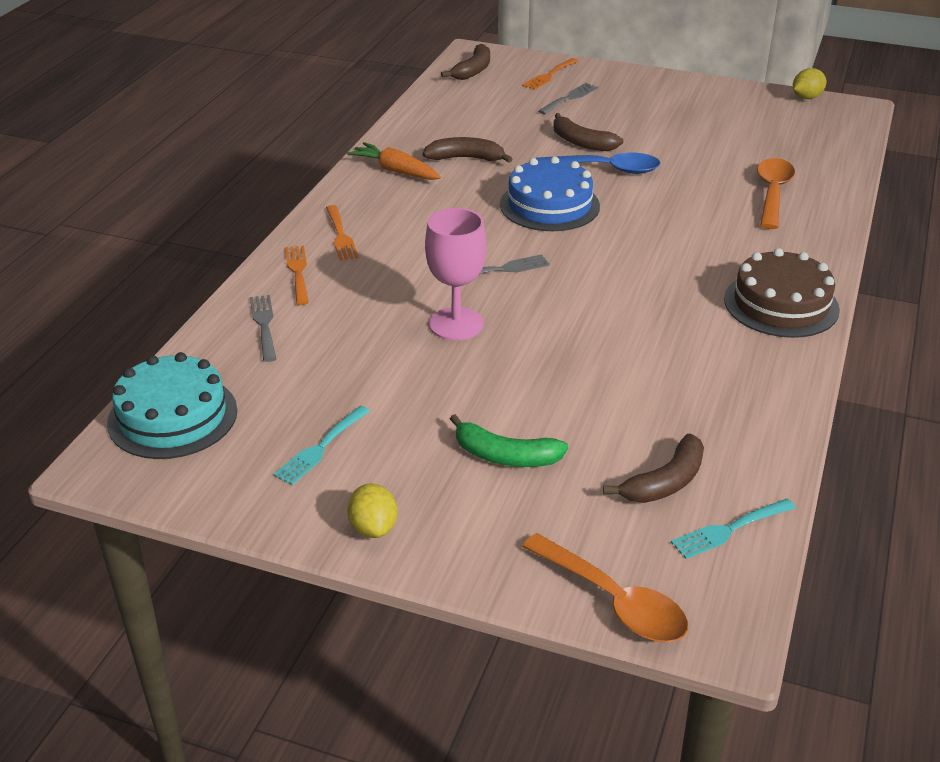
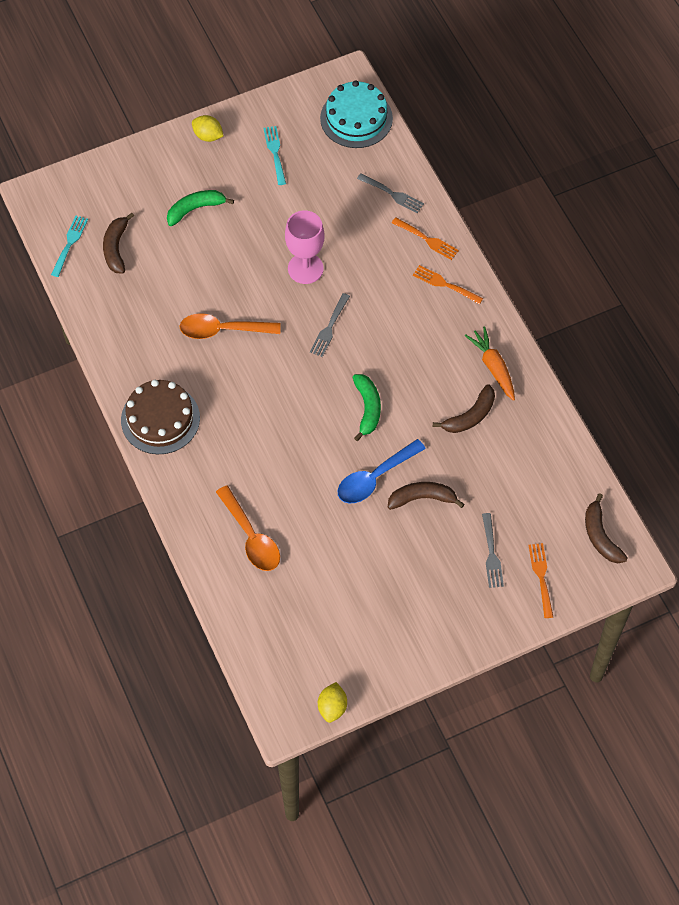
camera: 135 degrees right, 25 degrees up
orange carrot [347,142,441,180] -> orange carrot turned 105 degrees counterclockwise [464,326,515,401]
blue cake [500,157,600,231] -> green banana [352,374,381,441]
orange spoon [522,533,688,643] -> orange spoon moved to [179,313,281,339]

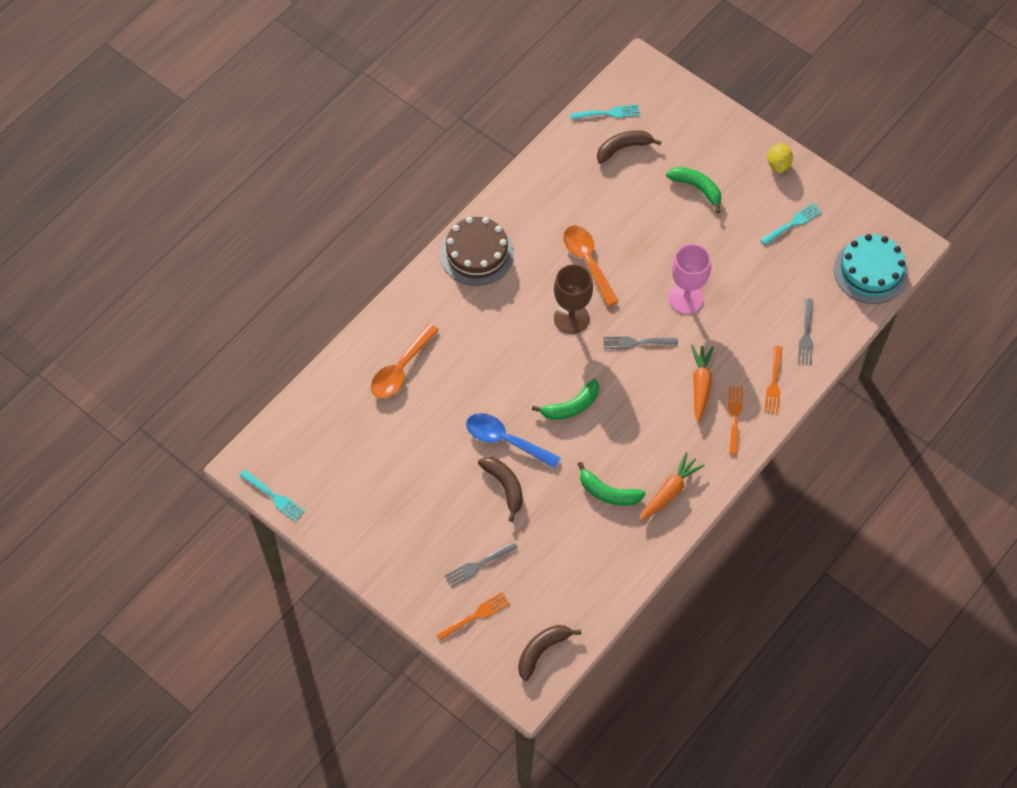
camera: 65 degrees right, 0 degrees up
yellow lemon [318,682,347,723] -> turquoise fork [239,470,305,521]
brown banana [433,384,495,433] -> green banana [578,462,646,506]
none -> brown goblet [554,264,593,334]
none -> orange carrot [691,345,714,422]

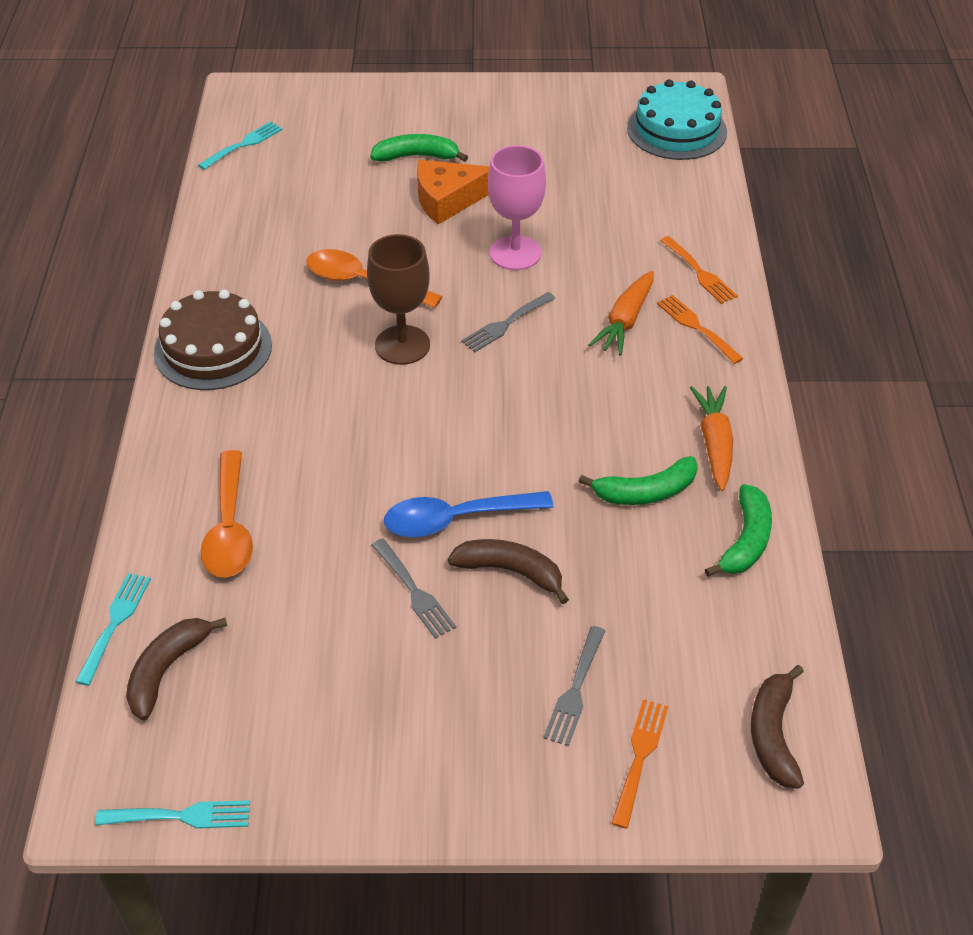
camera: 40 degrees left, 15 degrees down
green banana [532,379,599,420] -> green banana moved to [705,484,772,576]
brown banana [597,130,662,163] -> brown banana moved to [126,618,227,720]
orange carrot [691,345,714,422] -> orange carrot turned 120 degrees counterclockwise [588,271,654,356]
turquoise fork [760,203,822,245] -> turquoise fork moved to [75,573,151,686]
yellow lemon [768,143,793,174] -> none
grey fork [798,298,813,365] -> grey fork moved to [372,539,456,639]
none -> orange cheese [417,160,490,225]

